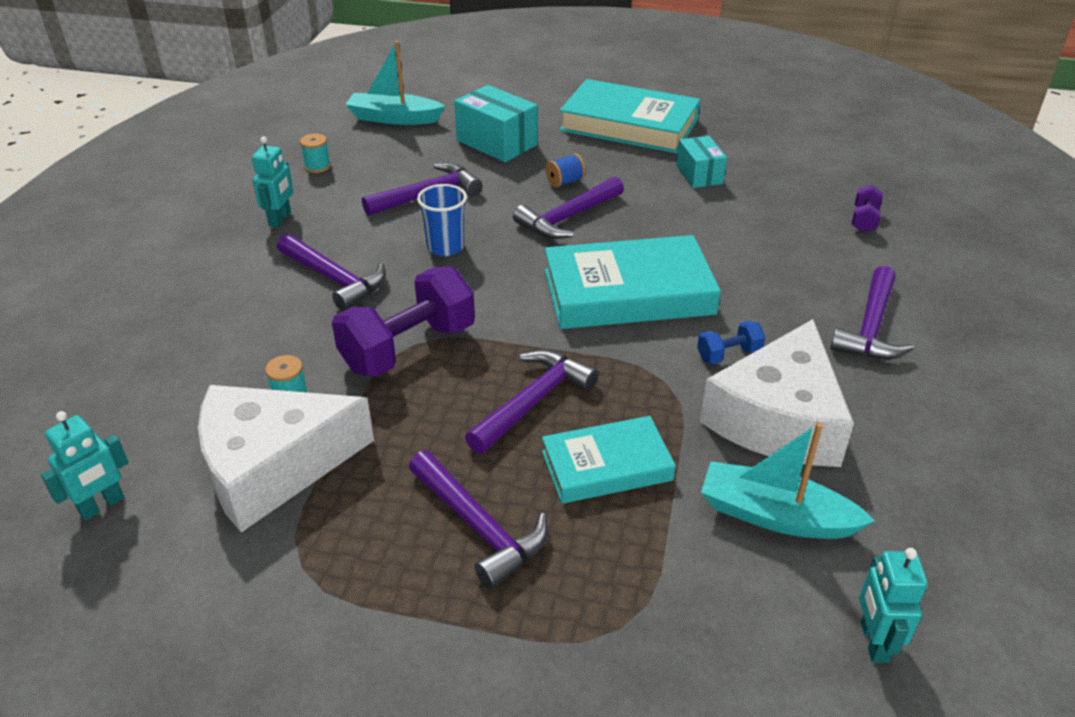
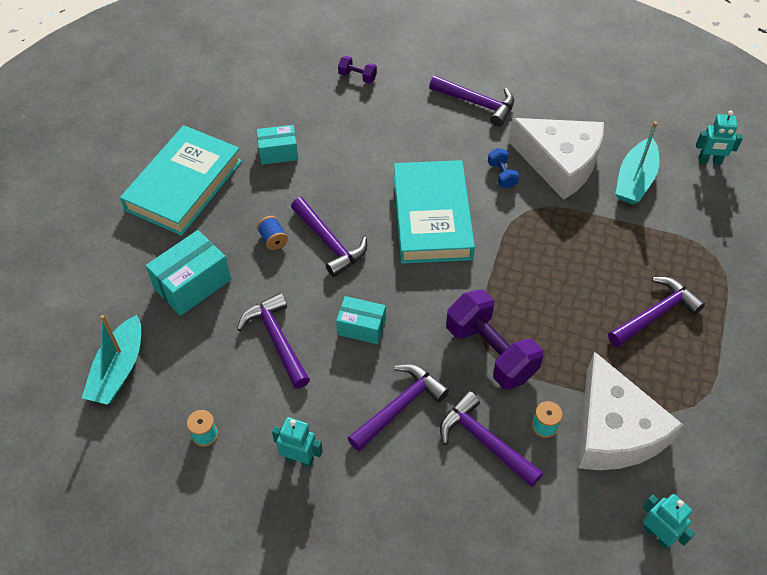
camera: 85 degrees left, 15 degrees up
blue cup [417,184,467,256] -> turquoise box [336,296,386,344]
purple hammer [465,350,599,454] -> purple hammer moved to [440,391,543,487]
turquoise book [542,416,676,504] -> none

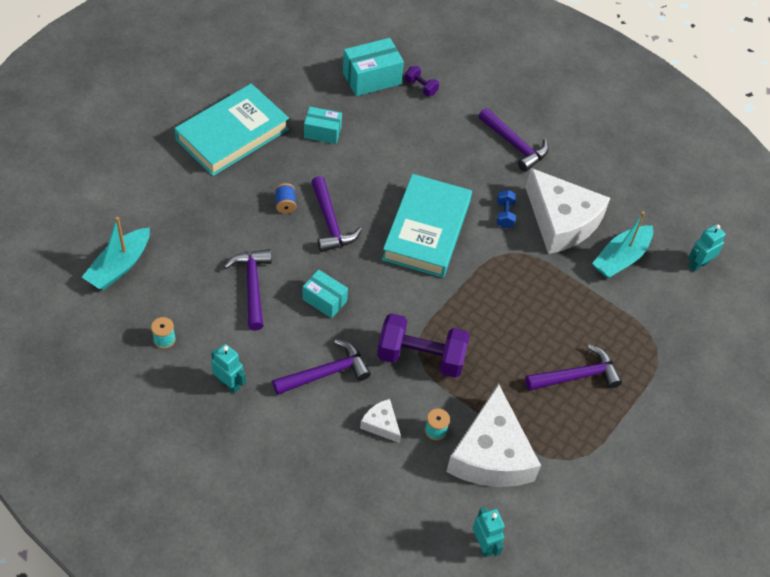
camera: 15 degrees right, 0 degrees up
turquoise box [146,230,231,316] -> turquoise box moved to [343,38,404,96]
purple hammer [440,391,543,487] -> white cheese [360,399,401,443]
purple dumbbell [446,290,544,390] -> purple dumbbell turned 60 degrees counterclockwise [377,313,470,378]
turquoise robot [696,111,743,165] -> turquoise robot turned 120 degrees clockwise [688,224,726,272]

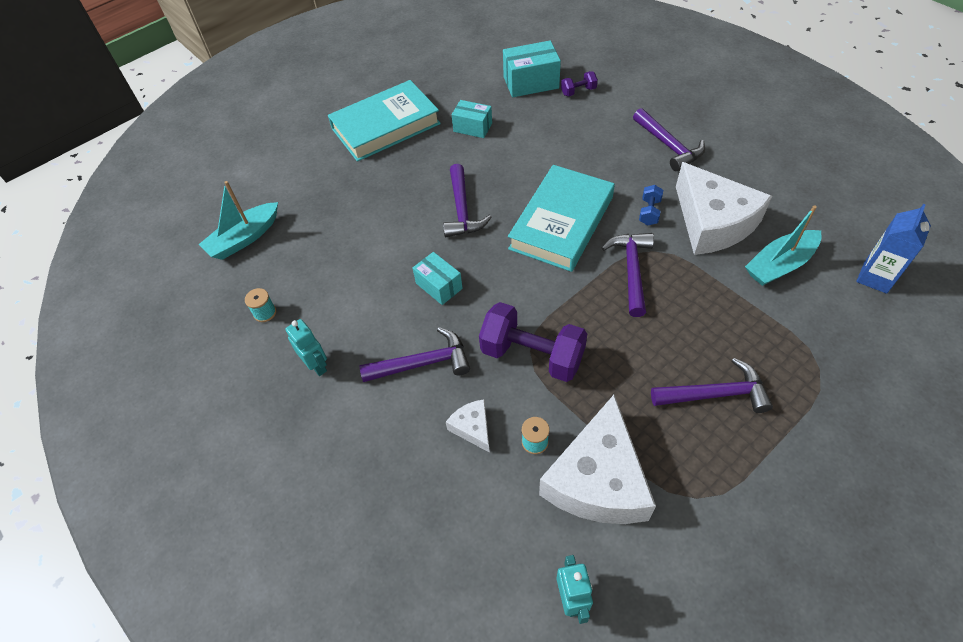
camera: 20 degrees right, 0 degrees up
purple hammer [224,249,272,331] -> purple hammer moved to [602,233,654,317]
blue spool [275,183,296,214] -> none
purple dumbbell [405,66,439,96] -> purple dumbbell turned 75 degrees counterclockwise [561,71,598,96]
turquoise robot [688,224,726,272] -> blue carton [856,204,931,294]

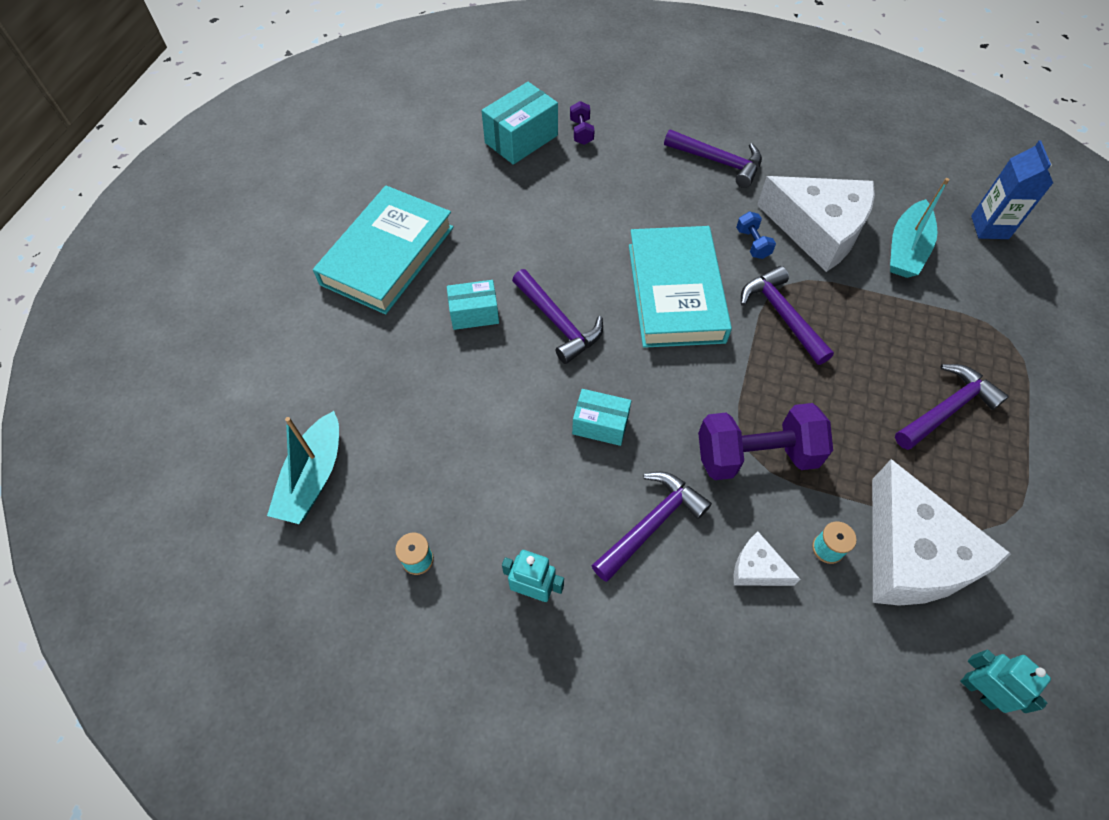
camera: 35 degrees left, 5 degrees up
turquoise box [452,100,492,138] -> turquoise box moved to [447,280,499,330]
purple dumbbell [561,71,598,96] -> purple dumbbell turned 45 degrees counterclockwise [570,101,595,145]

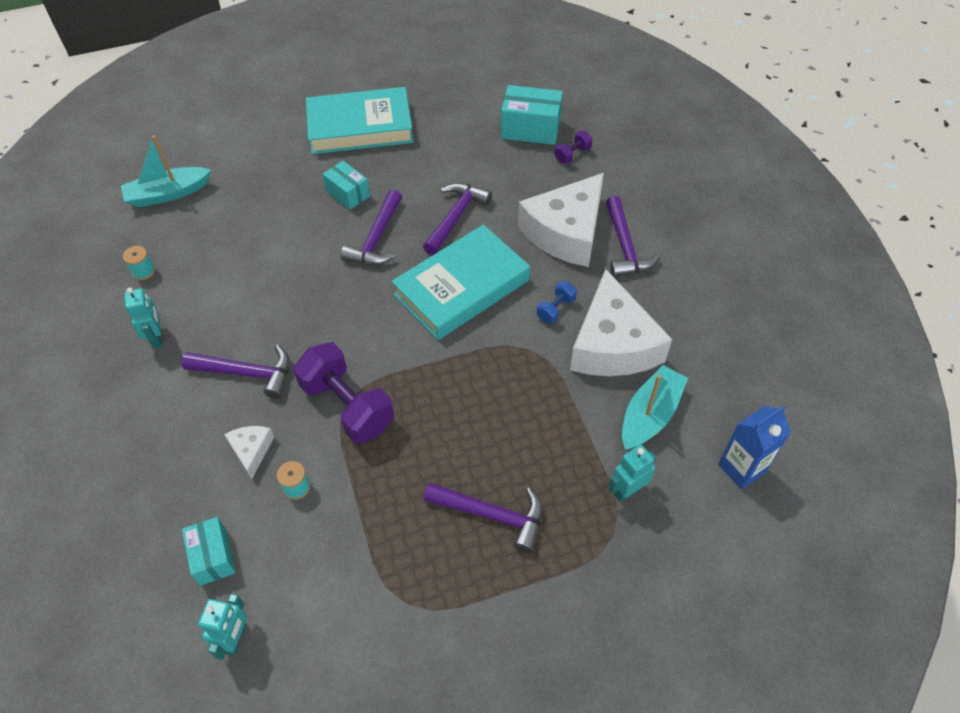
camera: 55 degrees right, 5 degrees down
turquoise box [572,389,631,446] -> turquoise box moved to [182,517,236,586]
purple hammer [741,266,834,365] -> purple hammer moved to [423,183,492,255]
white cheese [872,459,1011,606] -> white cheese moved to [518,173,604,267]
turquoise boat [890,178,949,278] -> turquoise boat turned 135 degrees clockwise [622,365,688,450]
none -> turquoise robot [608,445,656,502]

